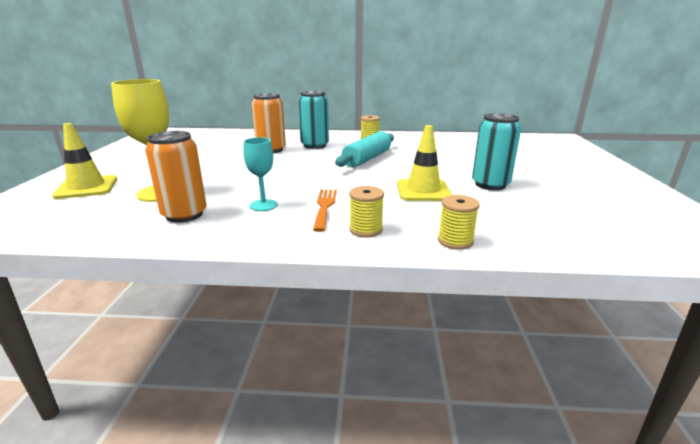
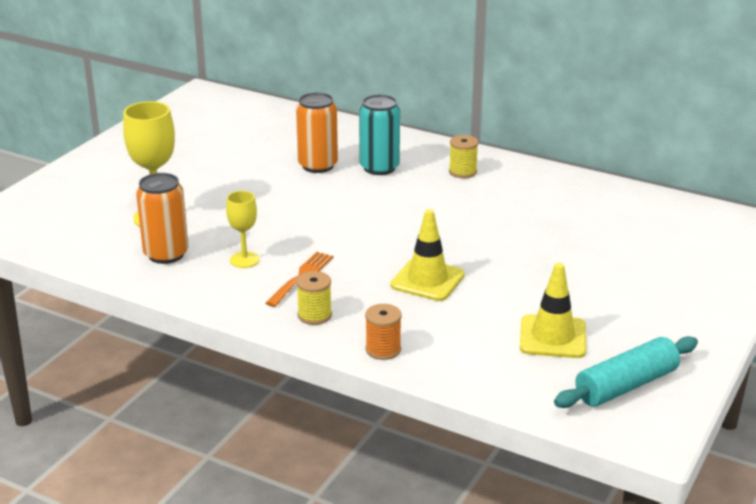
camera: 25 degrees right, 5 degrees up
yellow traffic cone [52,123,117,199] -> yellow traffic cone moved to [520,263,586,358]
turquoise goblet [244,137,277,211] -> yellow goblet [226,191,260,268]
turquoise rolling pin [335,131,394,167] -> turquoise rolling pin moved to [554,336,698,408]
yellow spool [438,195,480,250] -> orange spool [365,304,402,360]
turquoise can [472,113,521,190] -> none

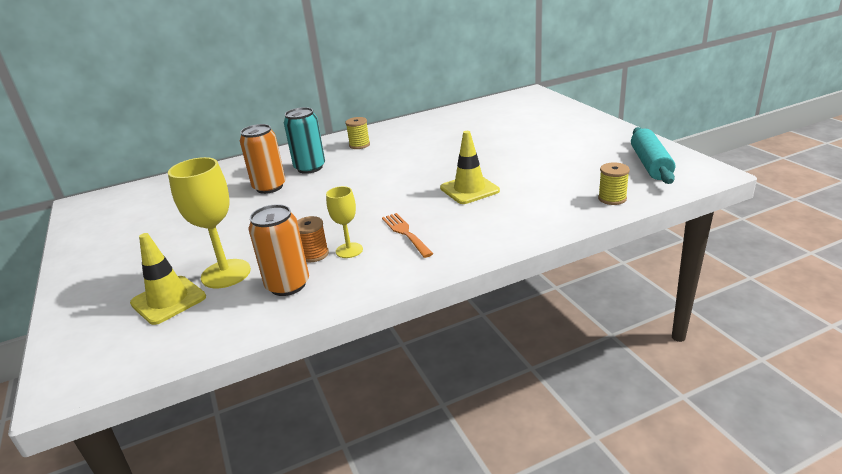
camera: 50 degrees left, 0 degrees up
yellow spool [296,271,332,325] -> yellow spool moved to [598,162,630,205]
orange spool [365,304,402,360] -> orange spool moved to [297,216,329,262]
yellow traffic cone [520,263,586,358] -> yellow traffic cone moved to [130,233,206,325]

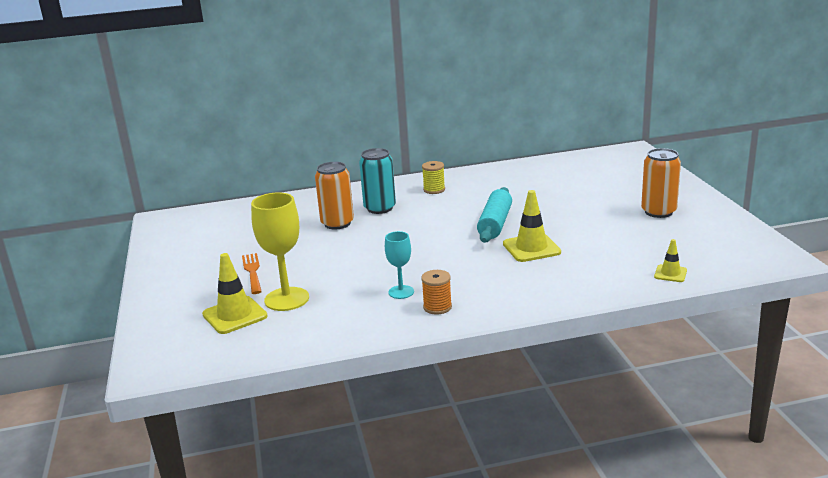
camera: 10 degrees right, 5 degrees down
orange can [249,204,309,296] -> orange can moved to [641,148,681,218]
orange spool [297,216,329,262] -> orange spool moved to [421,270,452,315]
yellow goblet [326,186,363,258] -> turquoise goblet [385,231,414,299]
orange fork [382,213,433,258] -> orange fork moved to [242,253,262,294]
yellow spool [598,162,630,205] -> yellow traffic cone [654,239,687,282]
turquoise rolling pin [631,127,675,184] -> turquoise rolling pin moved to [477,187,512,243]

